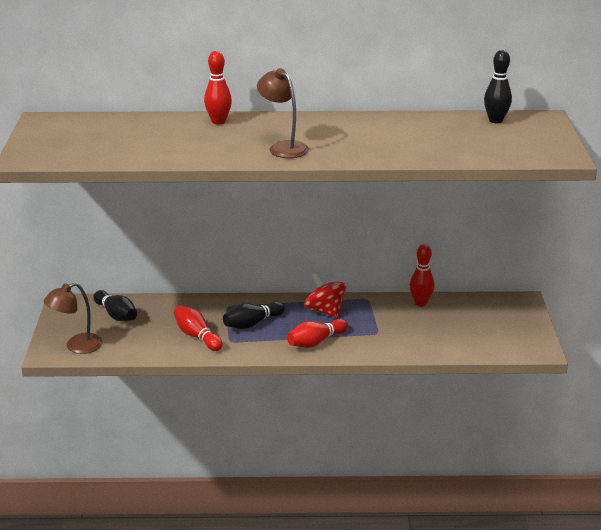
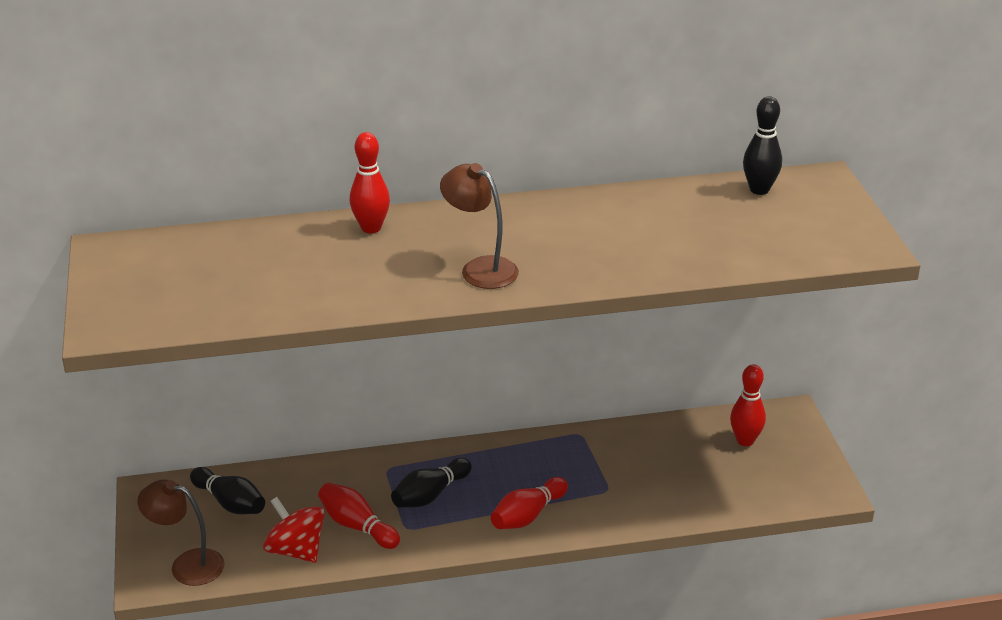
camera: 10 degrees left, 5 degrees up
brown lamp [44,283,103,354] -> brown lamp turned 60 degrees clockwise [137,479,225,586]
red spinning top [304,273,346,318] -> red spinning top moved to [263,497,325,563]
red bowling pin [410,244,435,306] -> red bowling pin moved to [730,364,766,446]

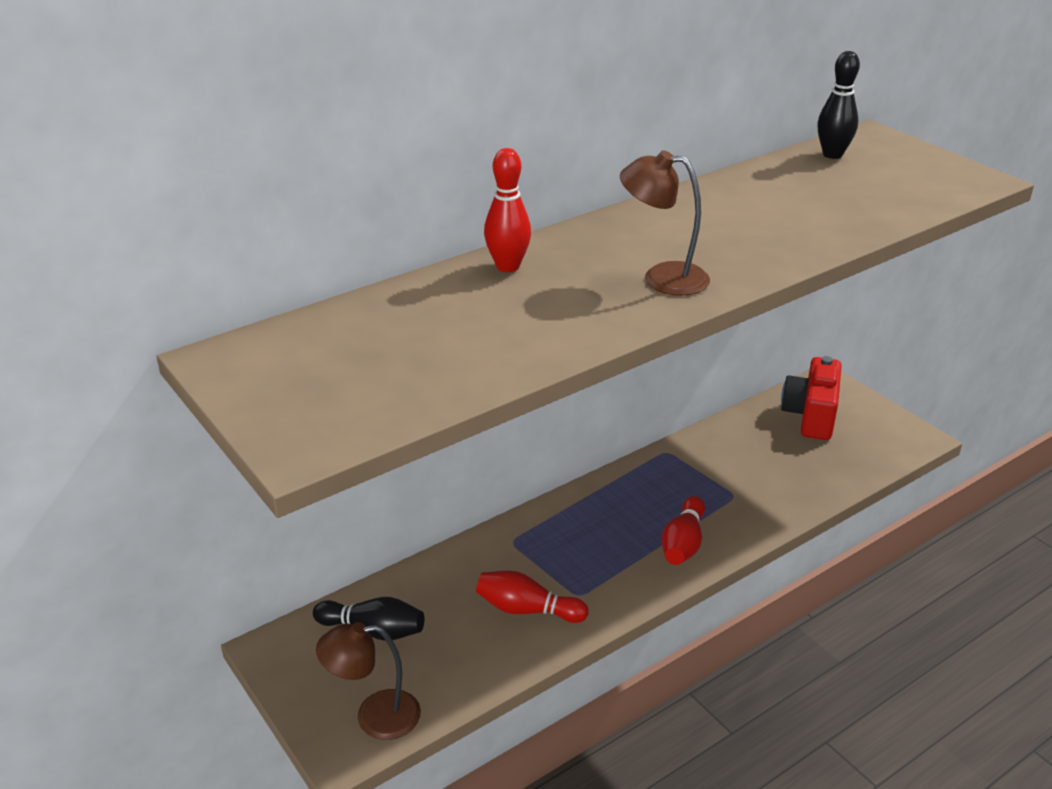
camera: 25 degrees left, 0 degrees up
red spinning top [263,497,325,563] -> none
black bowling pin [391,458,472,508] -> none
red bowling pin [730,364,766,446] -> red camera [781,356,842,440]

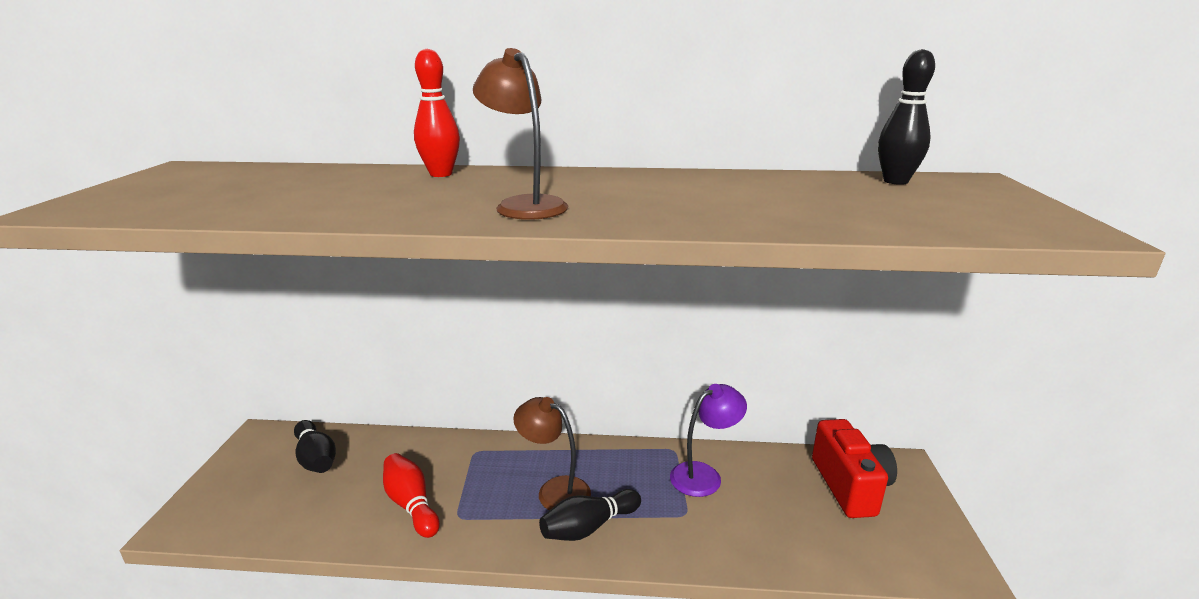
camera: 40 degrees right, 10 degrees down
brown lamp [316,622,421,740] -> brown lamp moved to [513,397,591,510]
red bowling pin [661,496,705,565] -> black bowling pin [539,489,641,541]
red camera [781,356,842,440] -> red camera turned 120 degrees clockwise [812,419,897,518]
none -> purple lamp [670,384,747,497]

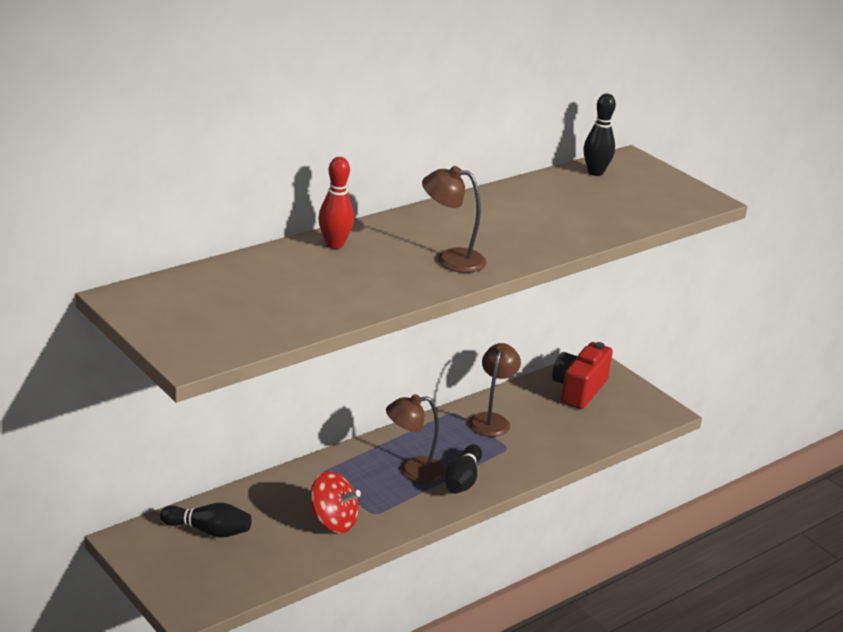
camera: 45 degrees left, 5 degrees up
red bowling pin [383,453,440,538] -> red spinning top [310,471,361,533]
purple lamp [670,384,747,497] -> brown lamp [469,343,521,437]
red camera [812,419,897,518] -> red camera turned 105 degrees counterclockwise [552,342,613,409]

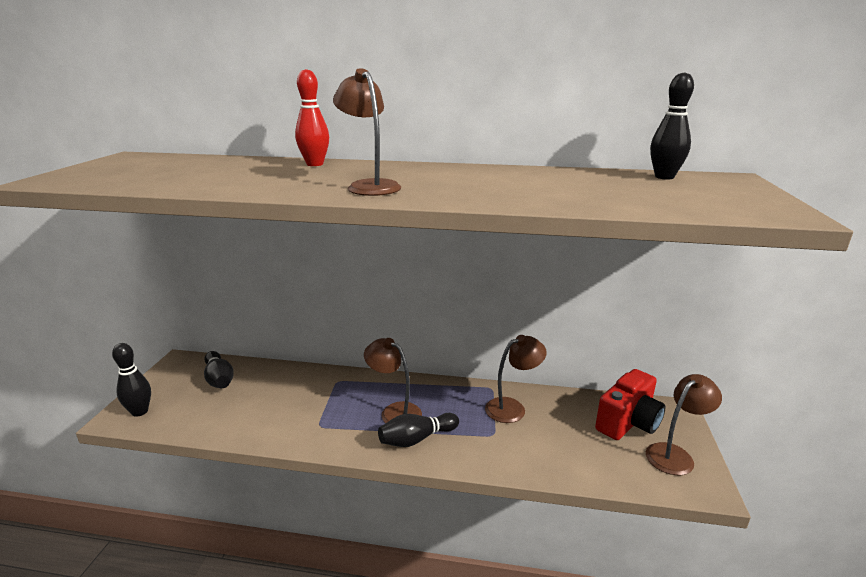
camera: 50 degrees right, 5 degrees down
red spinning top [310,471,361,533] -> none
red camera [552,342,613,409] -> red camera turned 150 degrees clockwise [595,369,665,440]
none -> black bowling pin [112,343,151,417]
none -> brown lamp [646,374,722,475]

